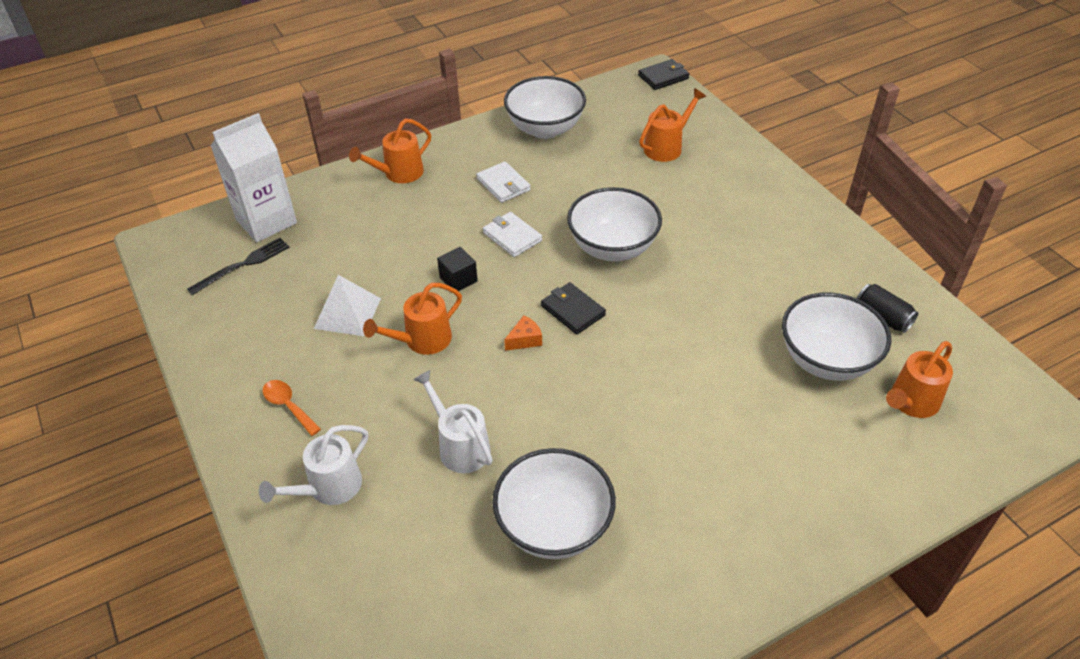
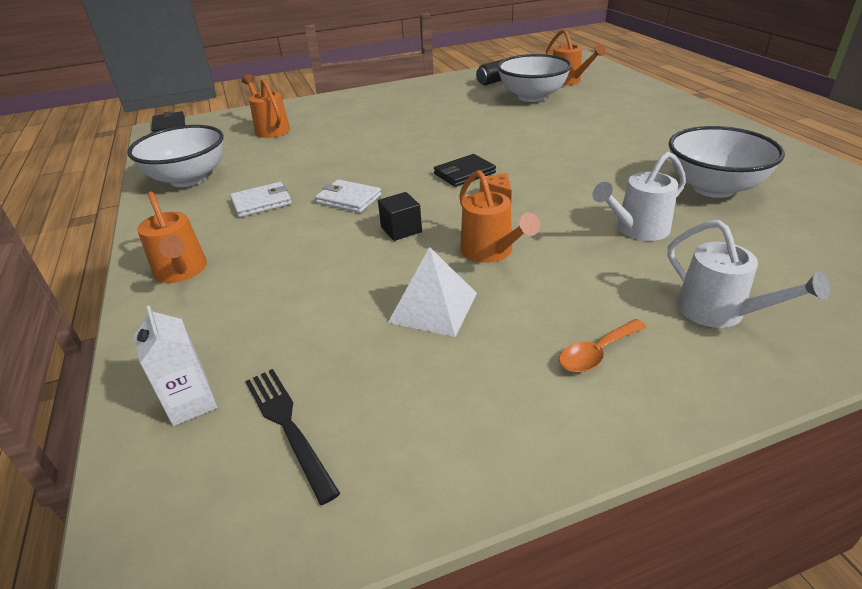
camera: 80 degrees left, 10 degrees down
white carton [211,113,297,243] -> white carton [134,305,217,426], size x0.55
white wallet [483,212,542,257] -> white wallet turned 60 degrees clockwise [315,179,381,213]
white bowl [567,187,662,261] -> none

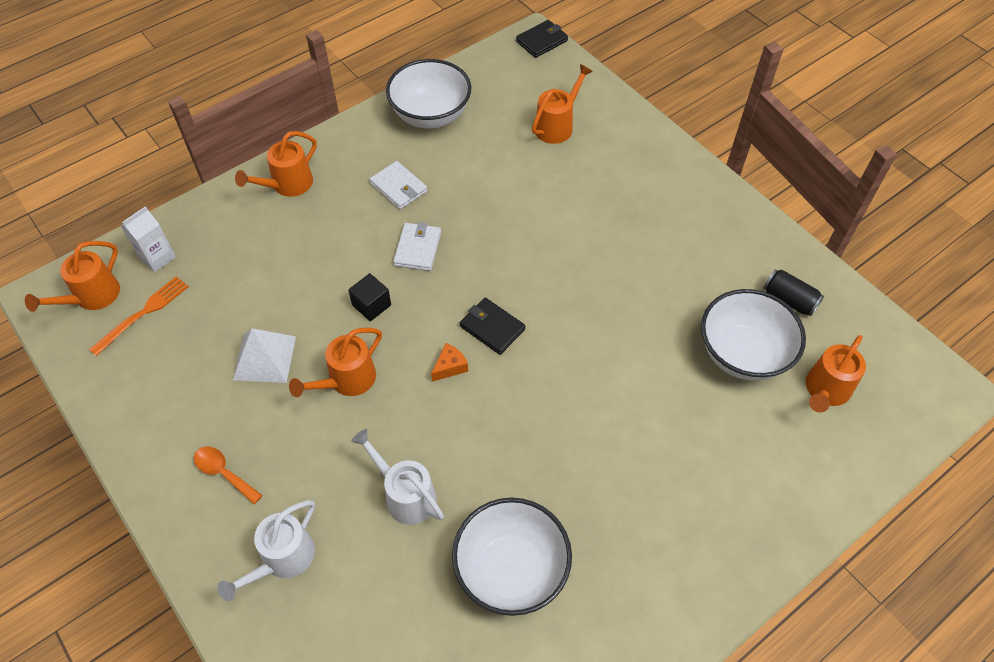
camera: 70 degrees right, 20 degrees up
black fork [245,369,340,505] -> orange fork [89,276,189,356]
none -> orange watering can [25,241,120,312]

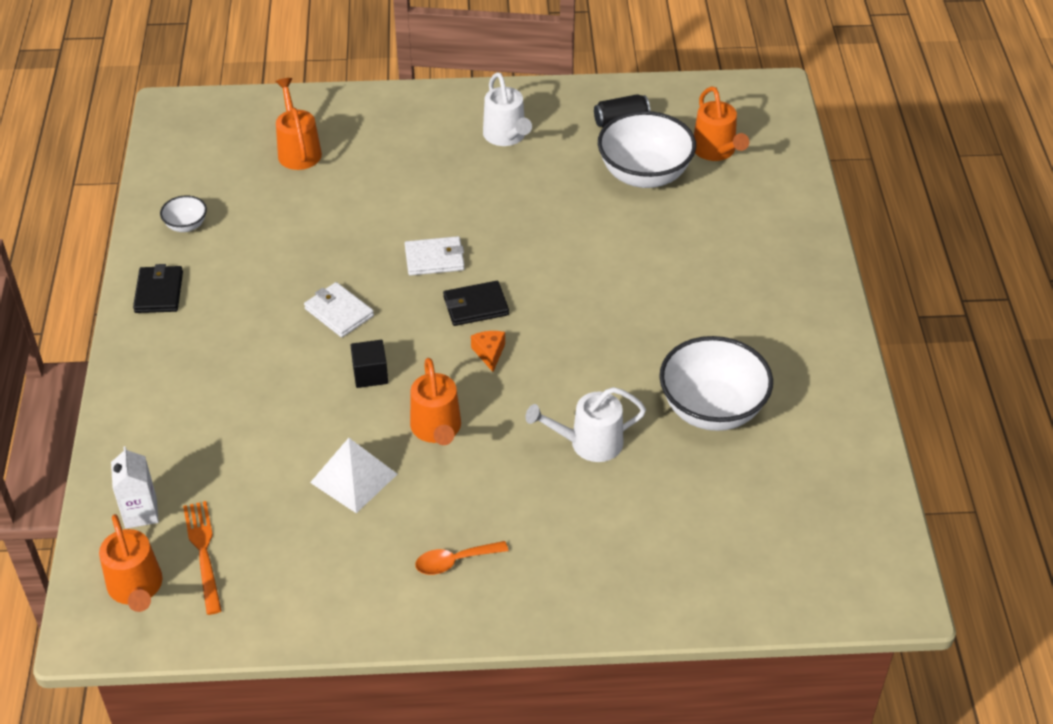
camera: 55 degrees left, 10 degrees down
white watering can [217,500,315,601] -> white watering can moved to [483,72,532,146]
orange watering can [235,131,317,197] -> none
white wallet [369,161,428,210] -> white wallet moved to [405,236,465,276]
white bowl [386,59,471,129] -> white bowl [160,195,207,232], size x0.46
black wallet [516,20,568,58] -> black wallet moved to [133,264,183,313]

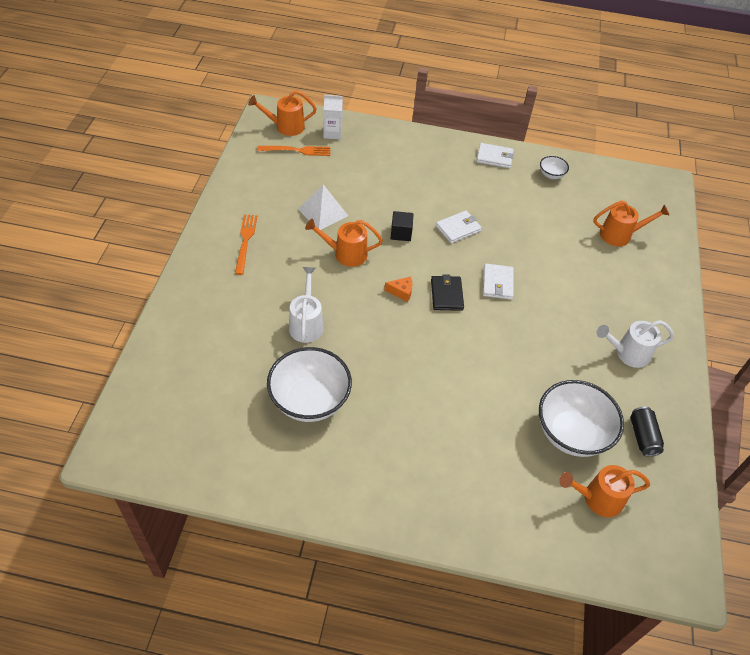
camera: 100 degrees right, 5 degrees up
black wallet [133,264,183,313] -> white wallet [476,143,514,168]
orange spoon [415,541,509,575] -> orange fork [235,214,257,275]

